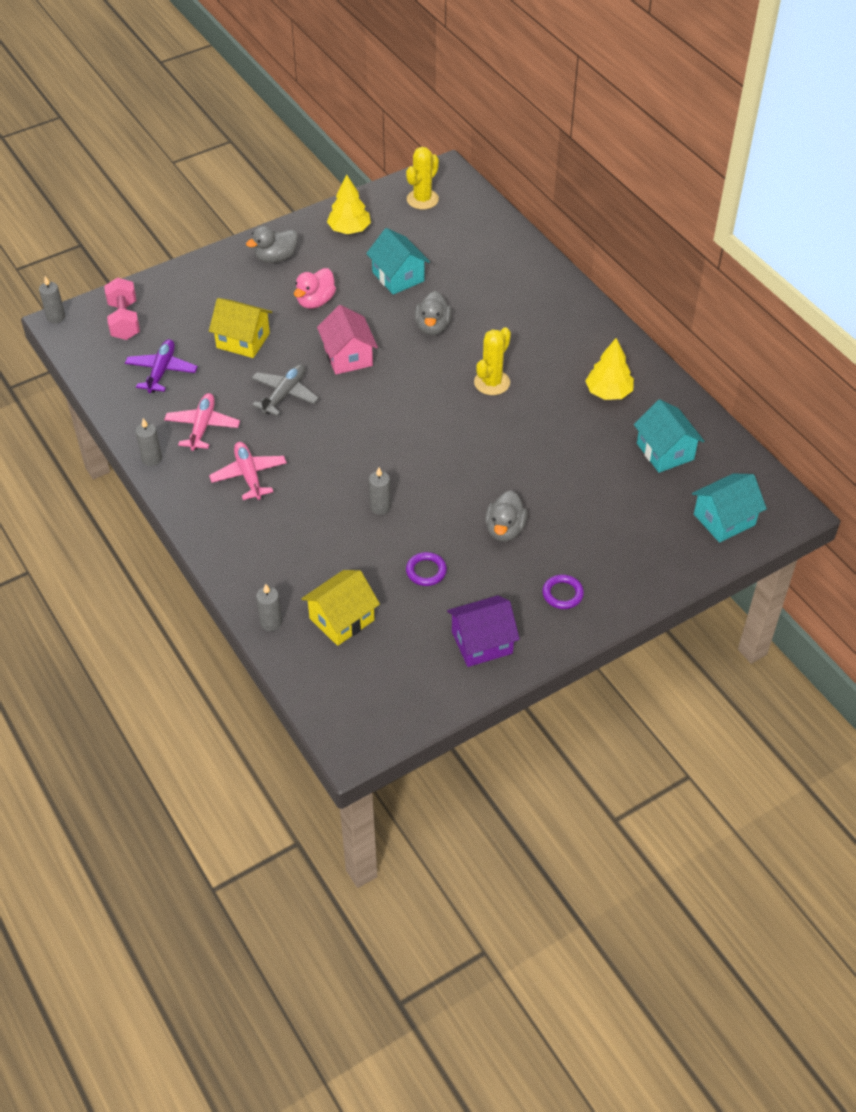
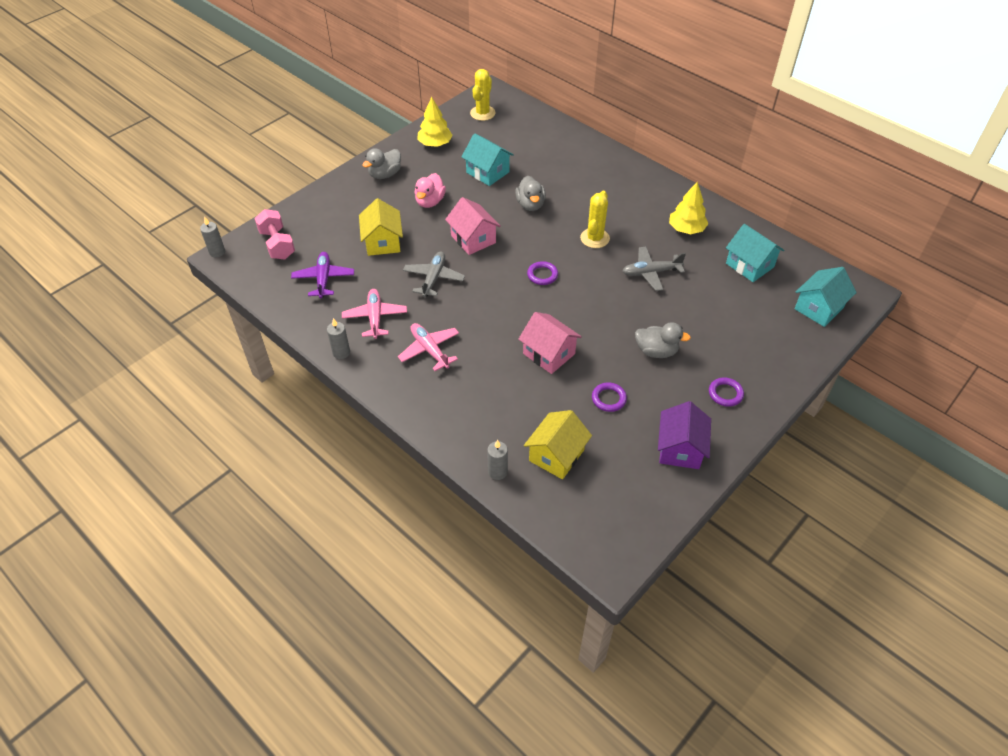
camera: 15 degrees left, 0 degrees up
yellow house [209,298,272,358] -> yellow house turned 75 degrees clockwise [359,198,403,256]
grey candle [369,467,391,515] -> pink house [518,312,582,374]
purple house [447,595,520,667] -> purple house turned 45 degrees counterclockwise [658,401,711,469]
grey duck [485,491,527,542] -> grey duck turned 75 degrees counterclockwise [635,322,691,358]
none -> purple ring [527,261,558,285]
none -> grey plane [623,247,686,291]

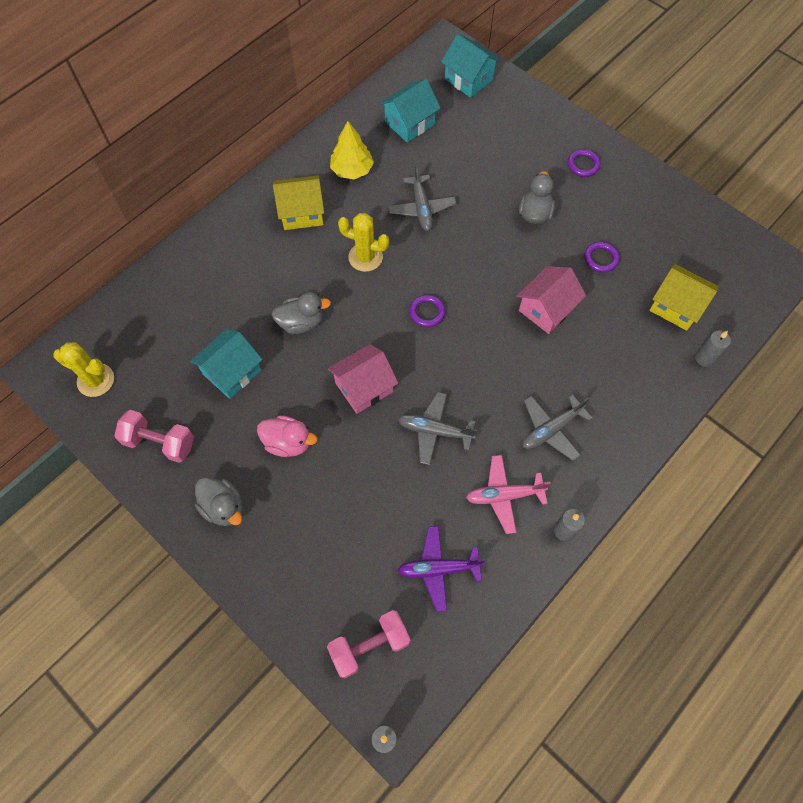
camera: 90 degrees left, 15 degrees up
yellow house [359,198,403,256] -> yellow house moved to [273,175,324,230]
pink plane [398,323,459,371] -> grey plane [523,395,592,461]
yellow tree [418,97,453,147] -> pink dumbbell [114,410,194,463]
purple house [658,401,711,469] -> none

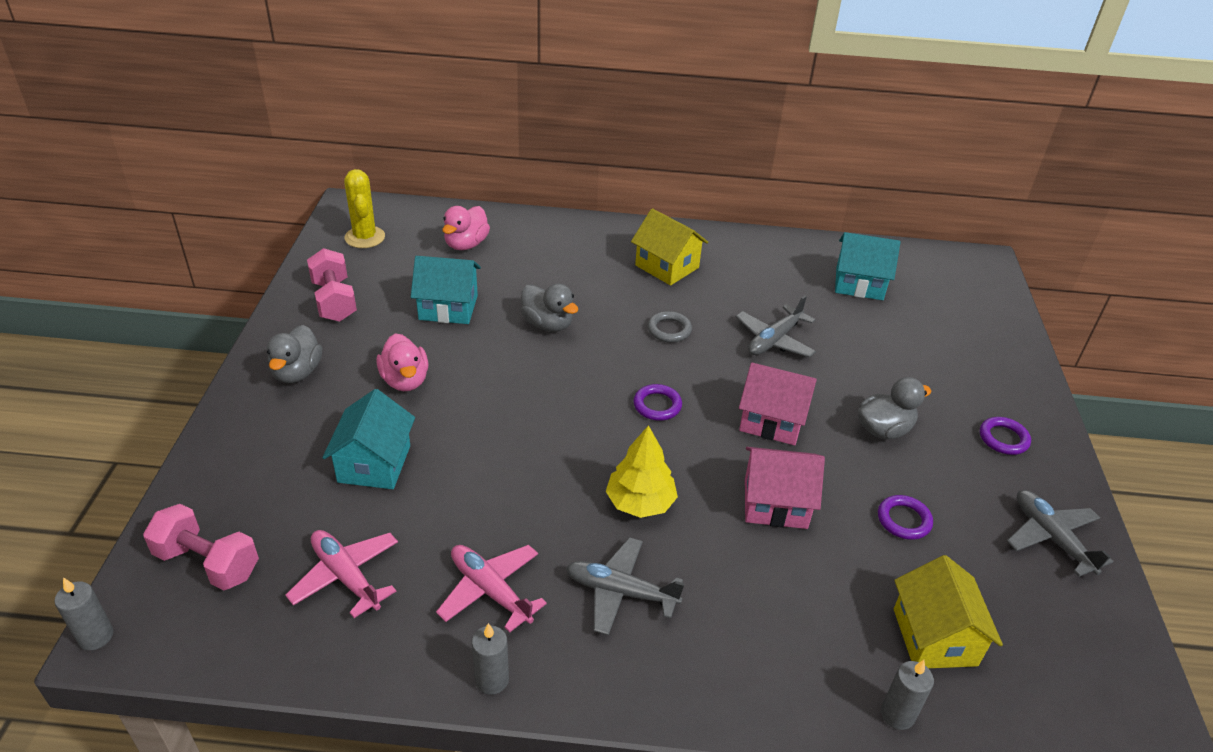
camera: 50 degrees right, 25 degrees down
pink house [328,344,398,414] -> pink house moved to [739,362,817,445]
yellow tree [330,121,374,179] -> yellow tree moved to [606,425,678,518]
yellow cactus [338,213,389,272] -> grey ring [647,311,692,343]
purple plane [397,526,485,611] -> pink plane [286,530,398,618]
grey plane [398,392,477,465] -> grey plane moved to [1007,490,1114,577]
turquoise house [441,34,500,98] -> turquoise house moved to [323,389,415,489]
none -> pink duck [442,206,490,250]

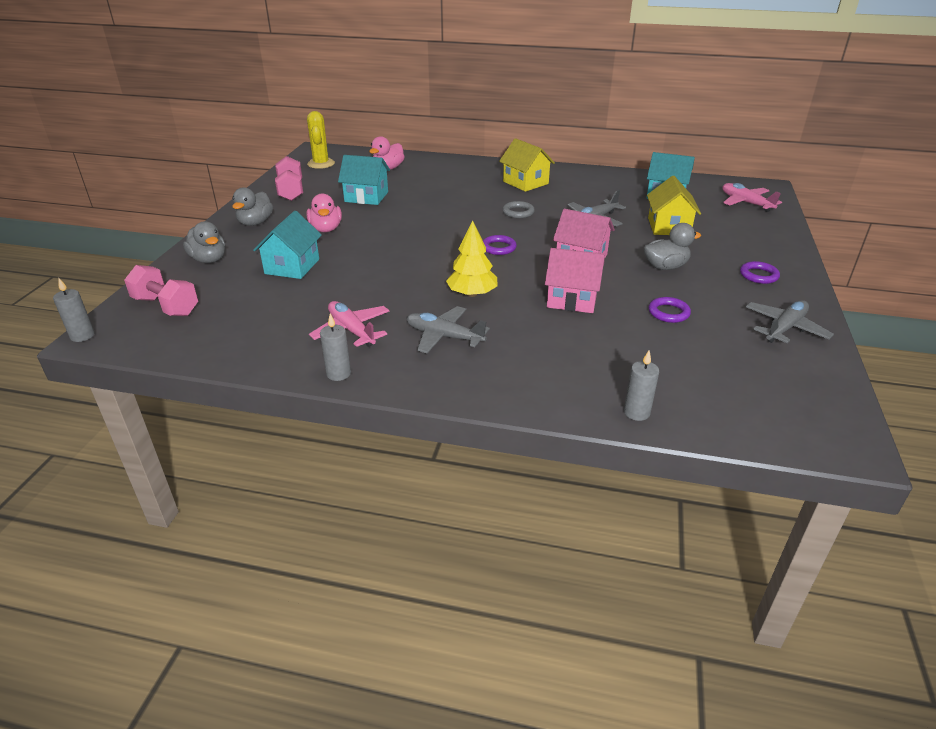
camera: 10 degrees right, 5 degrees down
pink plane [286,530,398,618] -> pink plane moved to [722,183,782,212]
grey duck [521,284,578,332] -> grey duck moved to [183,221,225,263]
yellow house [894,555,1003,668] -> yellow house moved to [647,176,701,235]
grey plane [1007,490,1114,577] -> grey plane turned 60 degrees clockwise [746,300,834,343]

